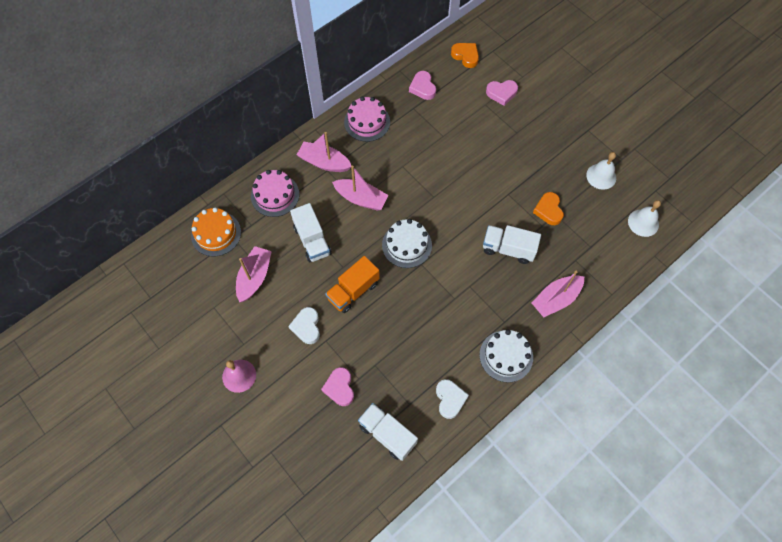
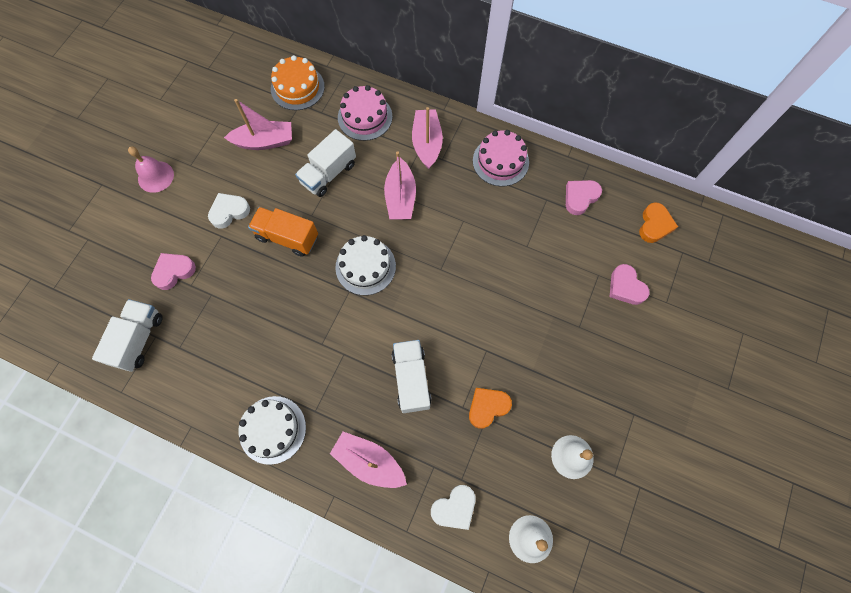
camera: 65 degrees right, 5 degrees up
white heart [436,379,469,419] -> white heart moved to [431,485,475,530]

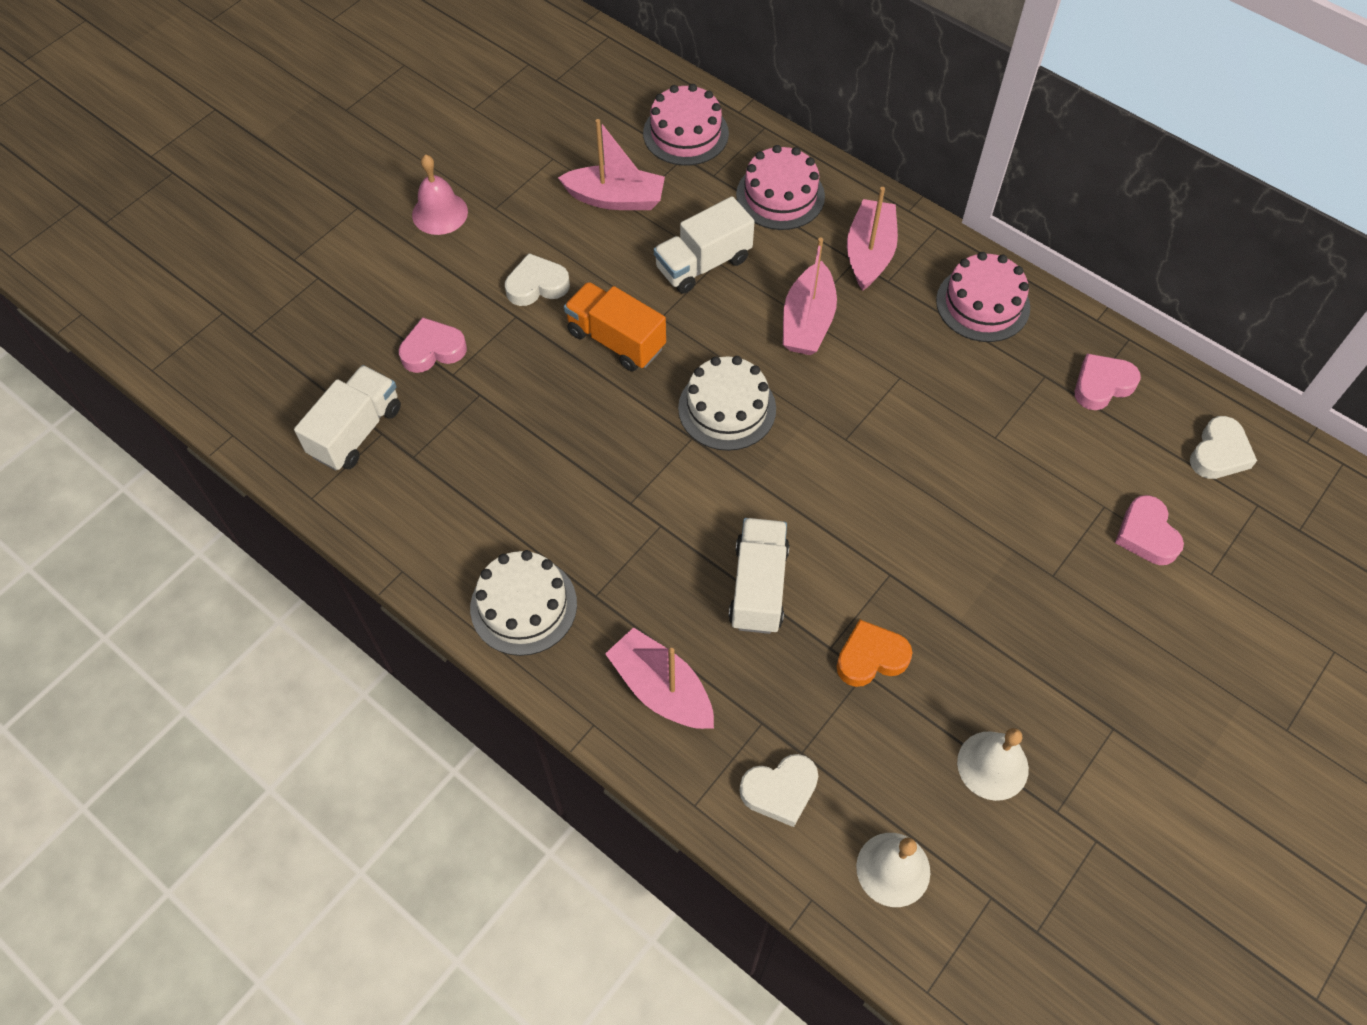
camera: 15 degrees right, 10 degrees down
orange cake [271,55,325,110] -> pink cake [643,84,729,166]
orange heart [639,202,678,243] -> white heart [1190,416,1257,479]

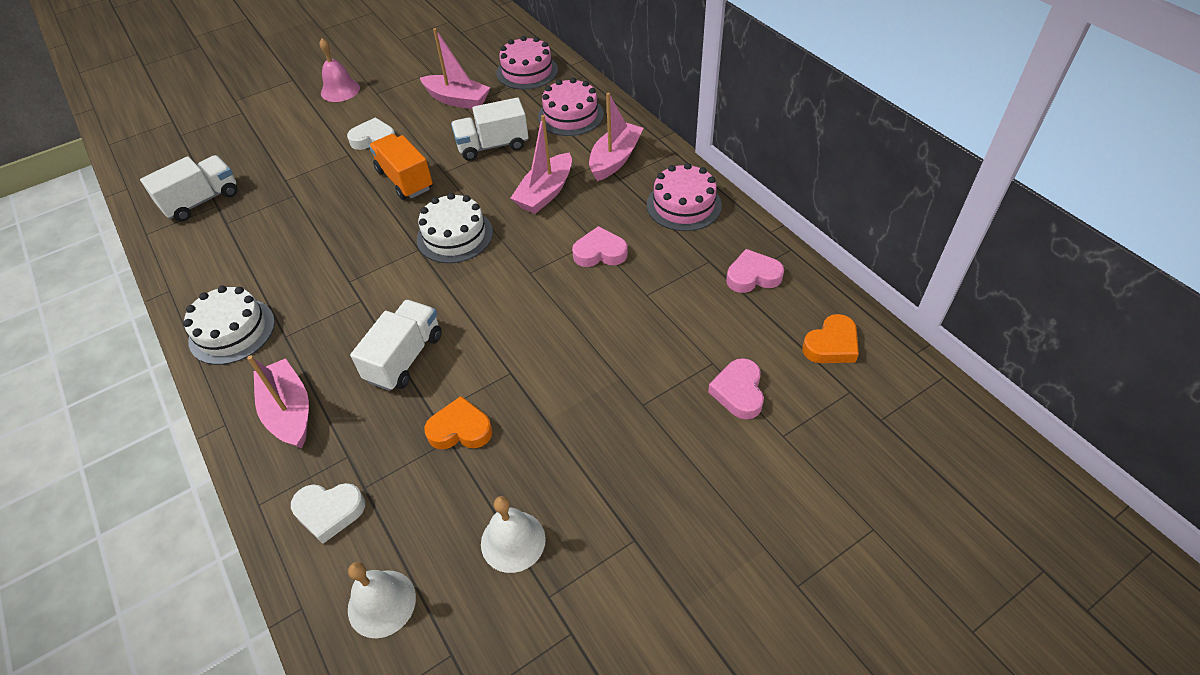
camera: 20 degrees right, 10 degrees down
pink heart [399,317,467,373] -> pink heart moved to [572,226,628,267]
white heart [1190,416,1257,479] -> orange heart [802,314,859,363]

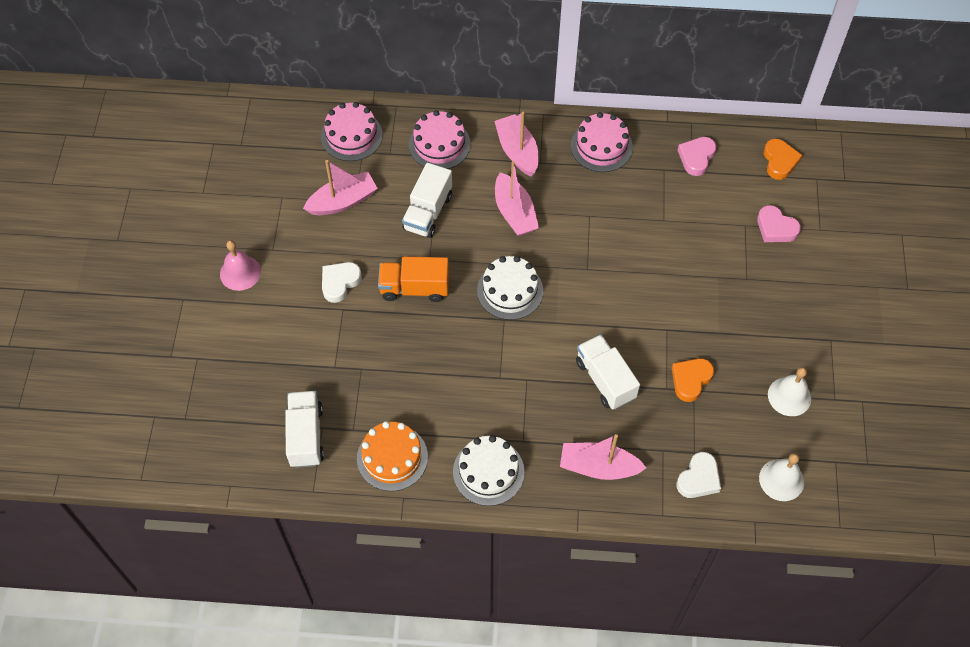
camera: 55 degrees left, 10 degrees up
pink heart [572,226,628,267] -> none
none -> orange cake [357,421,428,491]

